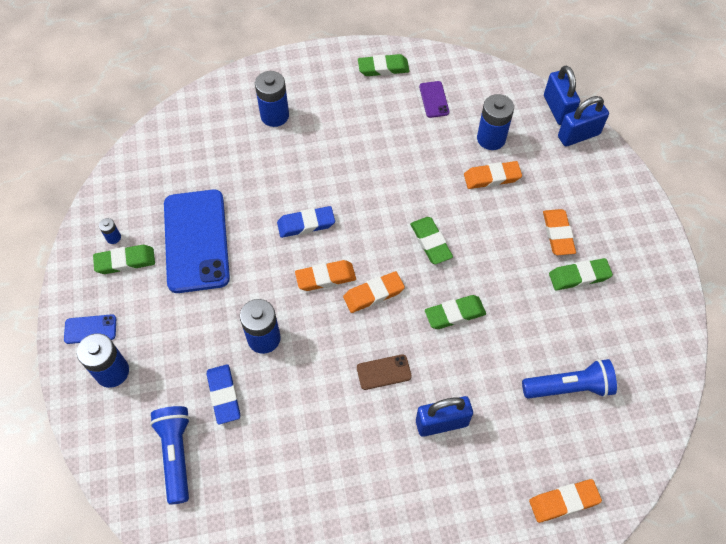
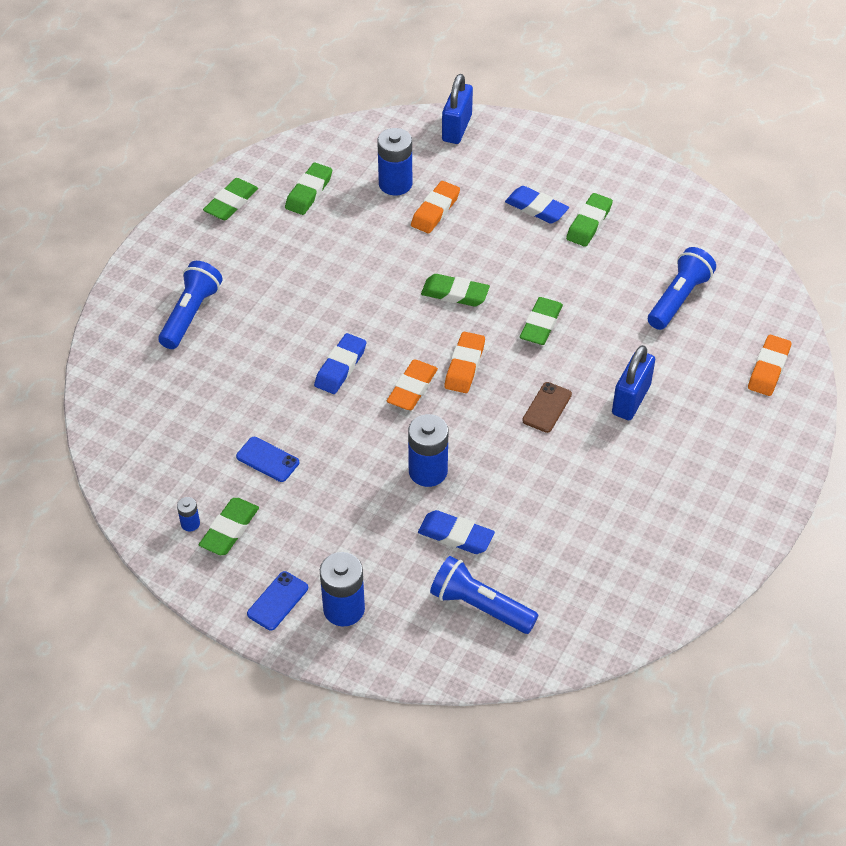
camera: 50 degrees left, 10 degrees down
blue phone [164,190,230,293] -> blue phone [236,437,299,482], size x0.43
blue battery [255,71,289,127] -> blue flashlight [158,261,223,349]
purple phone [419,81,449,118] -> green eraser [285,163,332,215]
orange eraser [543,209,576,255] -> blue eraser [505,186,569,224]
blue padlock [544,65,580,125] -> none

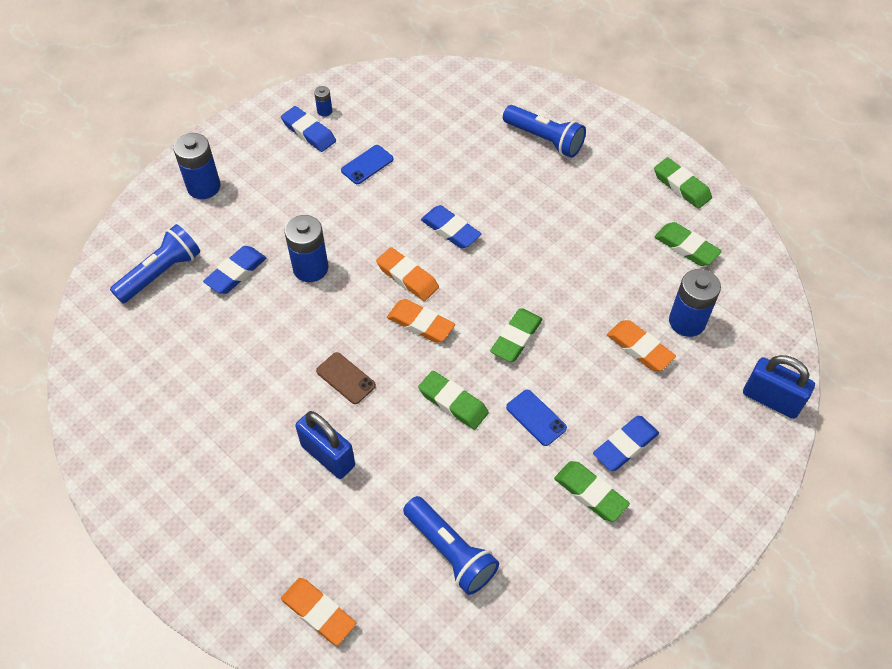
camera: 105 degrees right, 5 degrees up
green eraser [199,498,259,555] -> blue eraser [281,106,336,152]
blue phone [247,571,308,631] -> blue phone moved to [506,389,567,446]

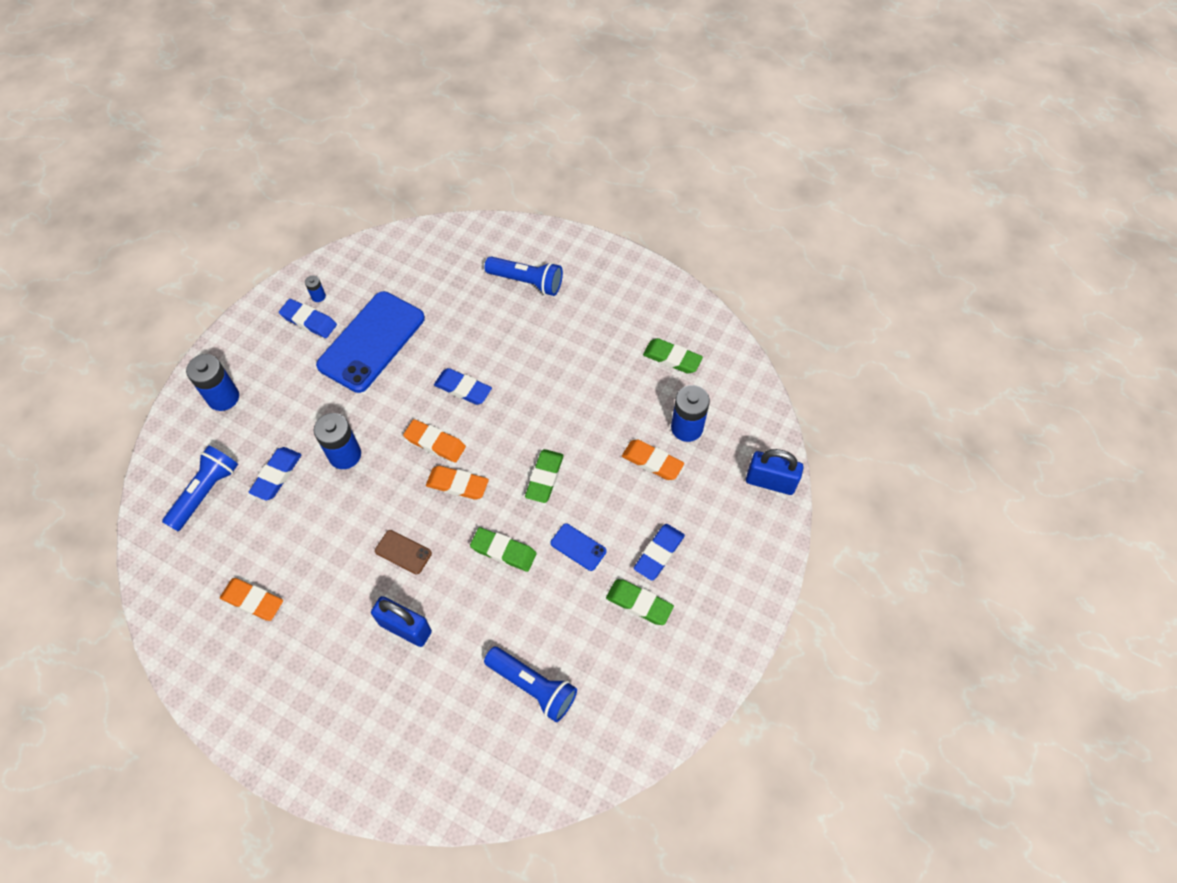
camera: 15 degrees left, 5 degrees up
orange eraser [281,578,356,645] -> orange eraser moved to [220,578,283,621]
blue phone [341,145,393,184] -> blue phone [316,291,425,393], size x2.35
green eraser [654,158,712,209] -> none

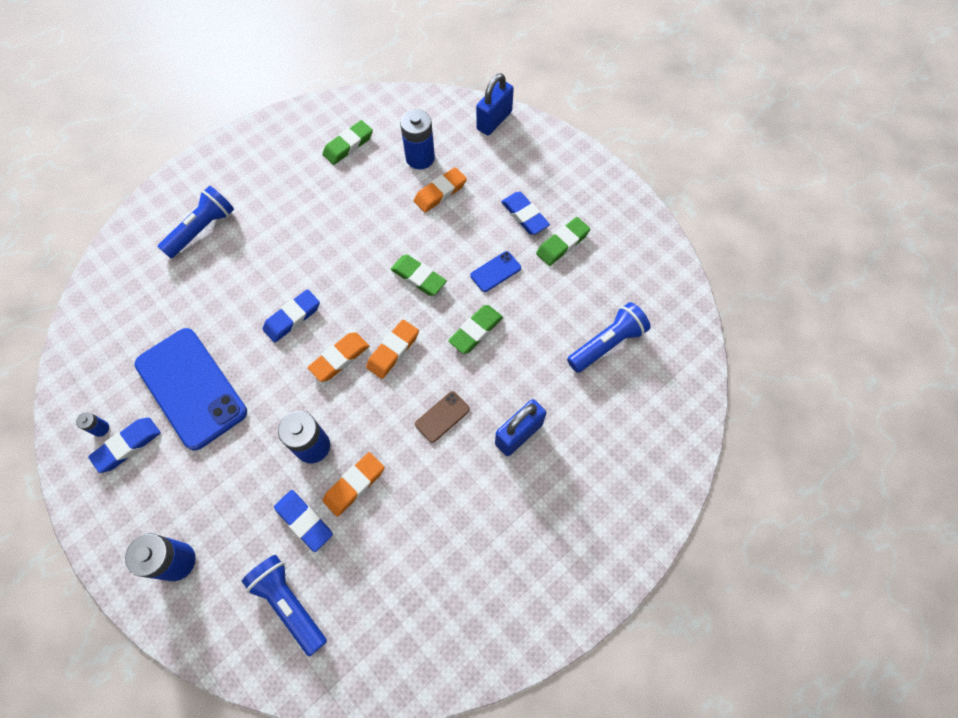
camera: 70 degrees left, 5 degrees up
orange eraser [220,578,283,621] -> orange eraser moved to [322,452,385,517]

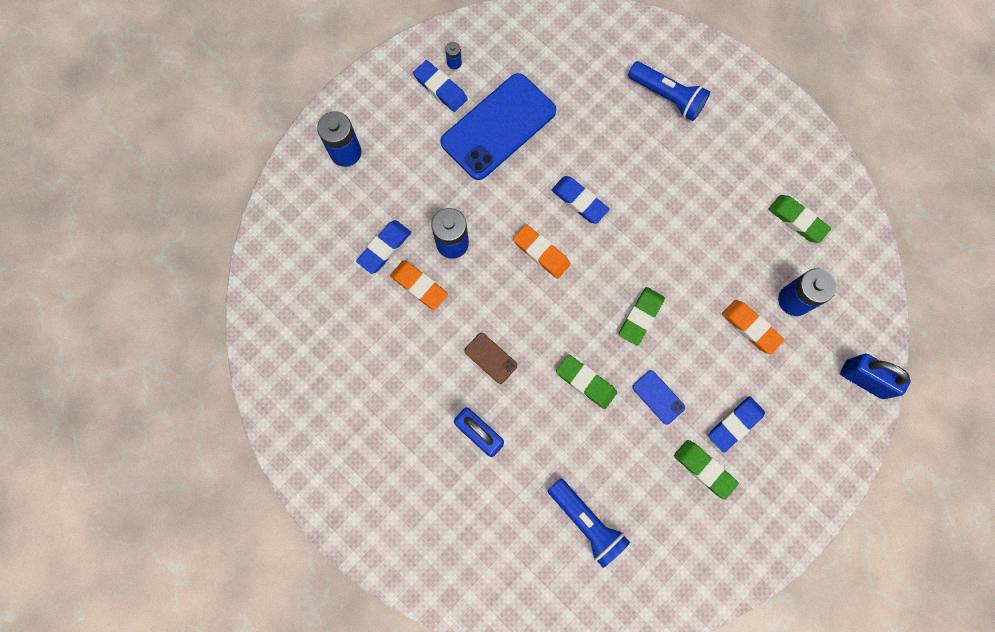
camera: 85 degrees right, 10 degrees up
blue flashlight [242,555,327,657] -> none
orange eraser [366,319,419,379] -> none

